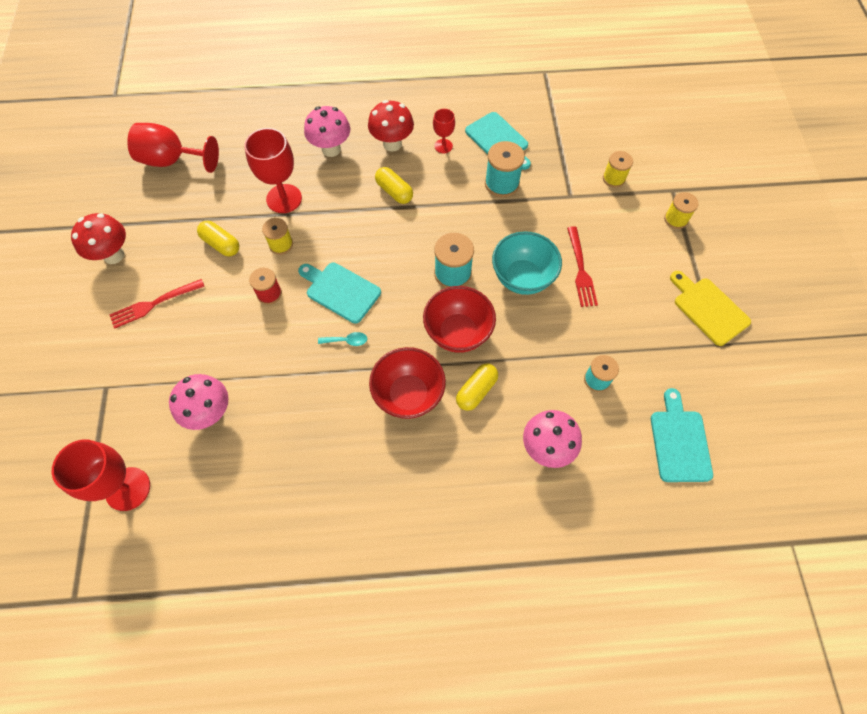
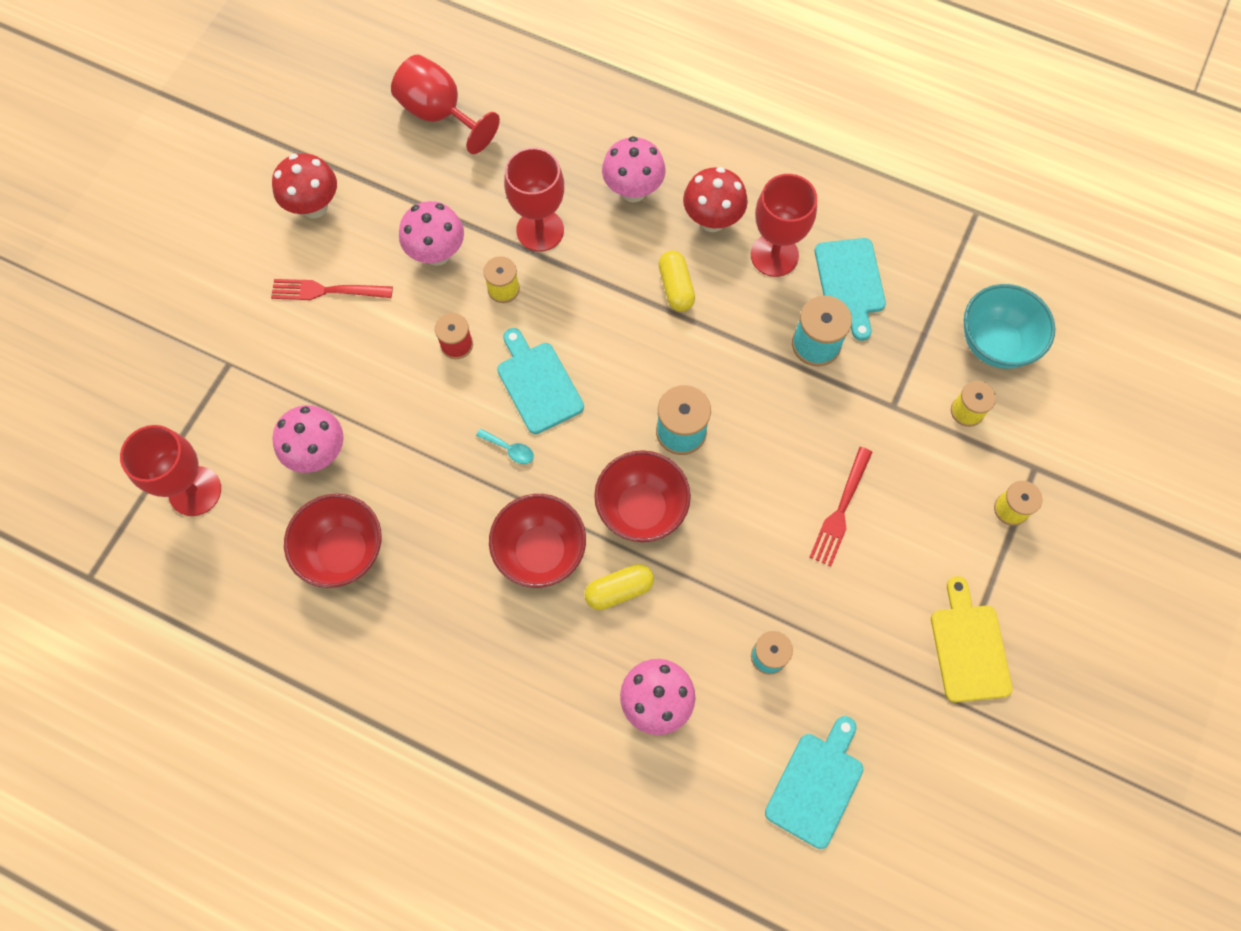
camera: 30 degrees right, 5 degrees up
yellow capsule [197,221,239,256] -> pink mushroom [399,201,464,266]
red goblet [433,109,455,154] -> red goblet [751,174,817,277], size x1.85
turquoise bowl [492,231,562,295] -> turquoise bowl moved to [964,284,1055,369]
none -> red bowl [284,494,382,588]

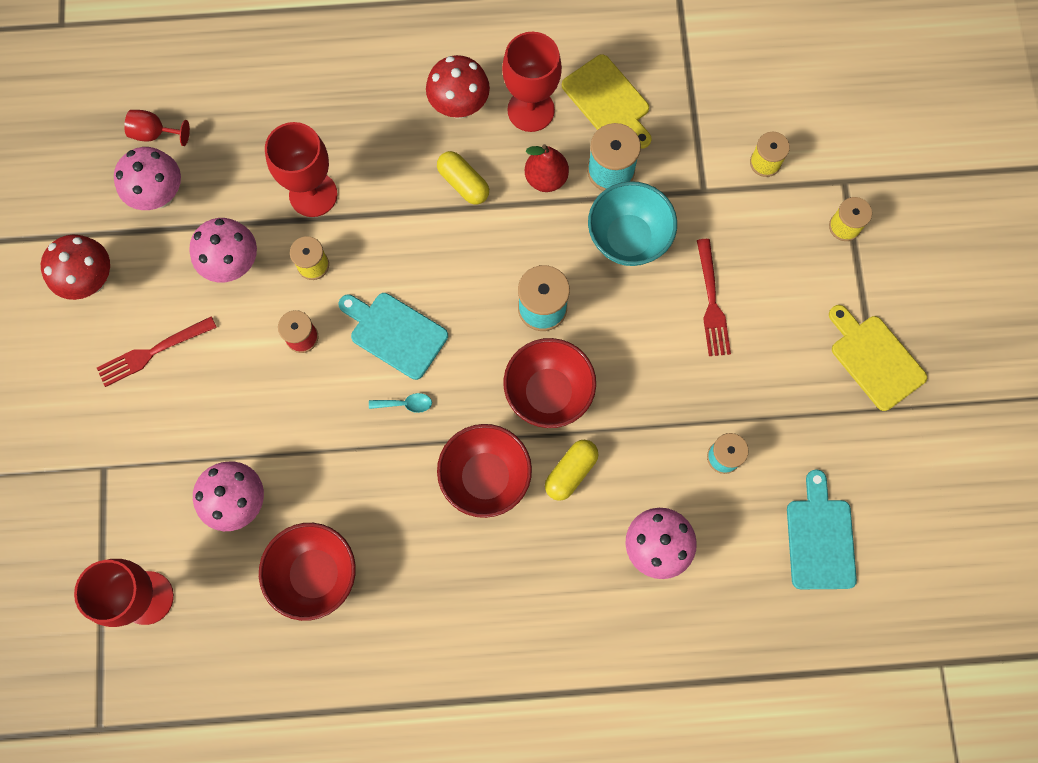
camera: 30 degrees left, 5 degrees up
red goblet [391,54,500,154] -> red goblet [124,110,190,146], size x0.54
pink mushroom [602,136,666,202] -> pink mushroom moved to [114,147,181,210]
turquoise cutting board [815,238,886,341] -> yellow cutting board [562,54,652,149]
turquoise bowl [964,284,1055,369] -> turquoise bowl moved to [588,181,677,266]
none -> red pear [525,144,569,192]

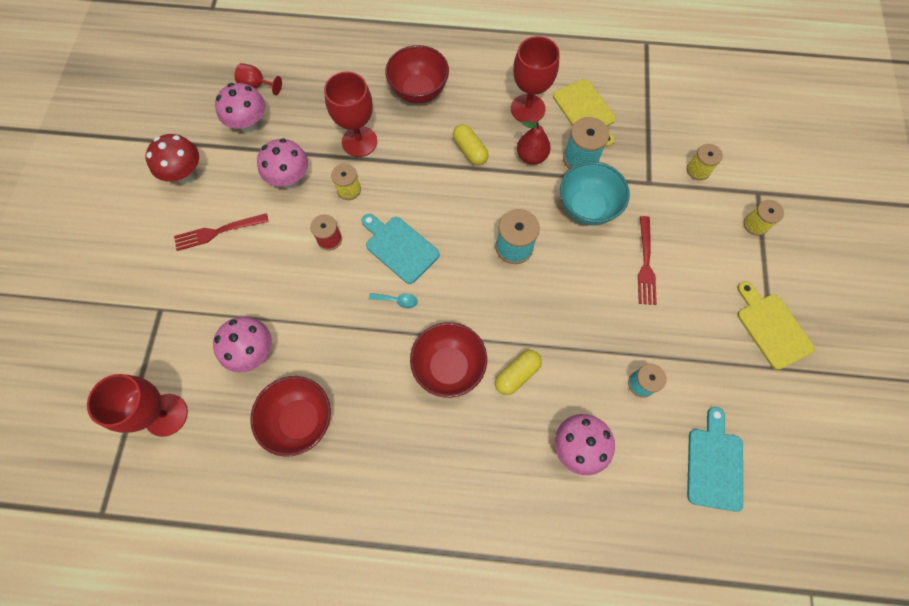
camera: 10 degrees right, 5 degrees down
red mushroom [426,55,490,119] -> none
red bowl [503,338,596,428] -> red bowl moved to [385,45,449,103]

